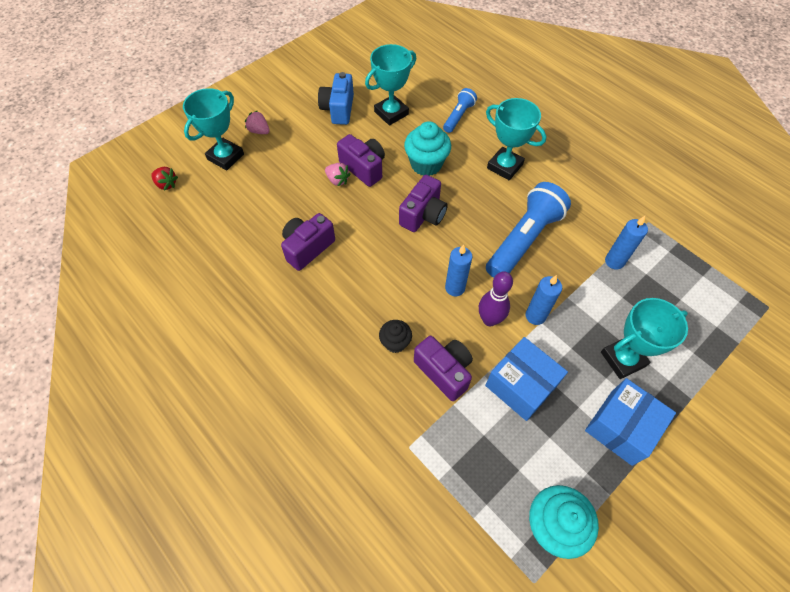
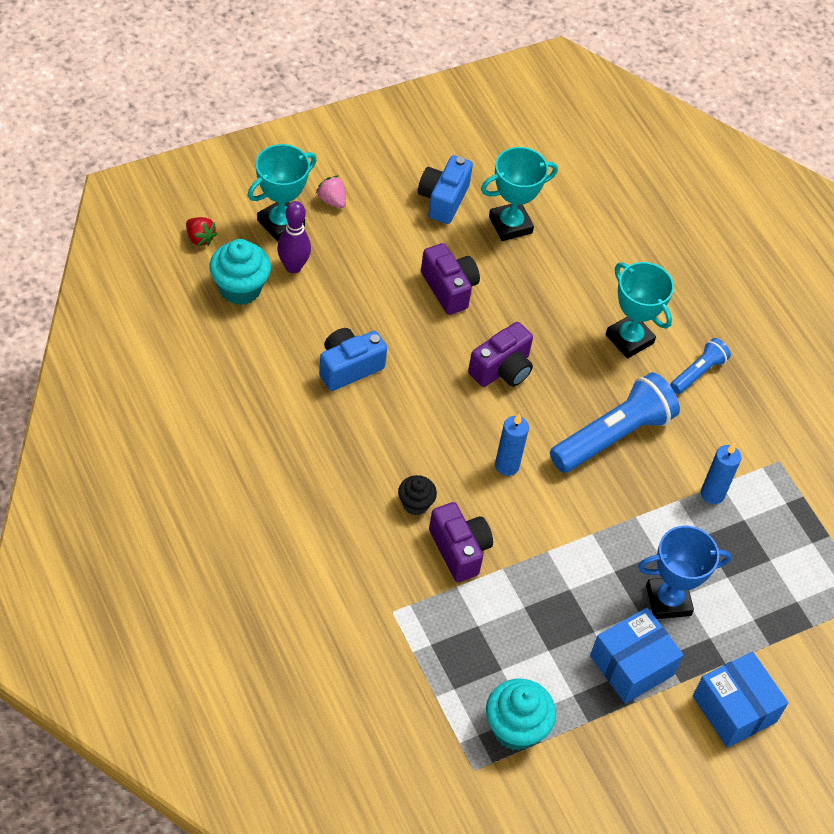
camera: 10 degrees right, 5 degrees down
purple camera [281,213,335,271] -> blue camera [319,328,387,391]
pink strawberry [325,163,350,186] -> none
turquoise cupcake [404,121,451,176] -> turquoise cupcake moved to [209,239,271,305]
blue flashlight [443,88,477,133] -> blue flashlight moved to [670,338,731,394]
purple bowling pin [479,271,513,326] -> purple bowling pin moved to [277,201,311,273]
blue box [485,337,568,421] -> blue box moved to [693,651,788,748]
blue candle [526,275,562,325] -> none
turquoise trophy [601,298,688,379] -> blue trophy [638,526,731,619]

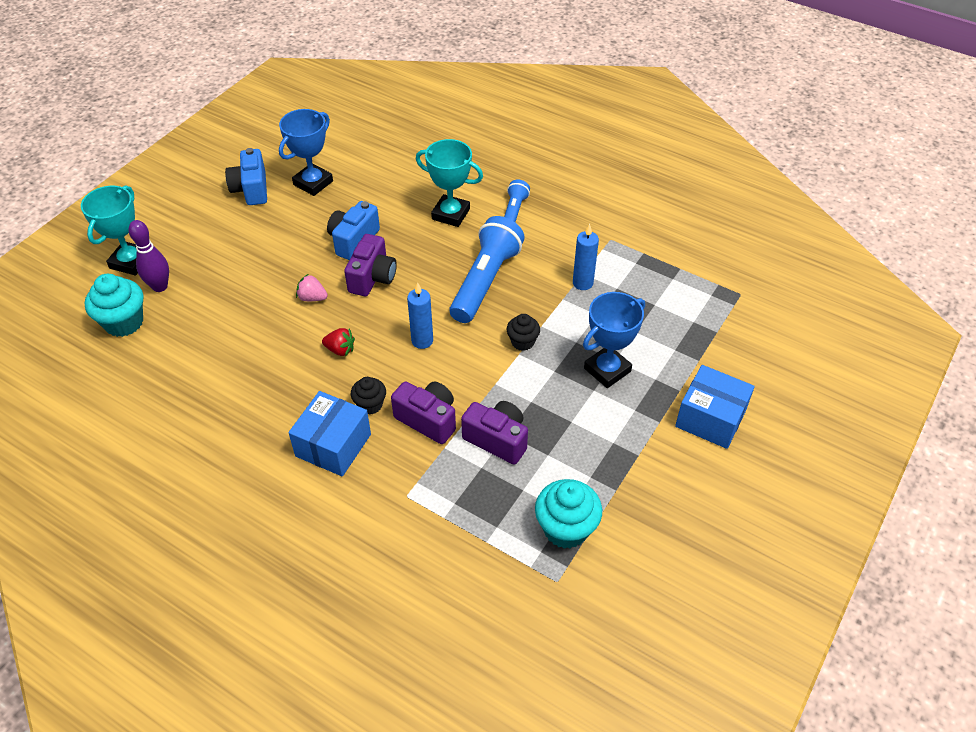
camera: 25 degrees left, 5 degrees down
red strawberry [186,217,217,246] -> red strawberry moved to [322,328,355,356]
pink strawberry [316,176,346,208] -> pink strawberry moved to [296,274,328,301]
blue camera [319,328,387,391] -> blue camera moved to [327,201,380,260]
purple camera [421,243,480,315] -> purple camera moved to [461,401,528,465]
turquoise trophy [481,147,558,241] -> blue trophy [279,109,333,196]
blue box [590,607,683,703] -> blue box moved to [288,391,371,476]
none -> black cupcake [507,314,540,351]

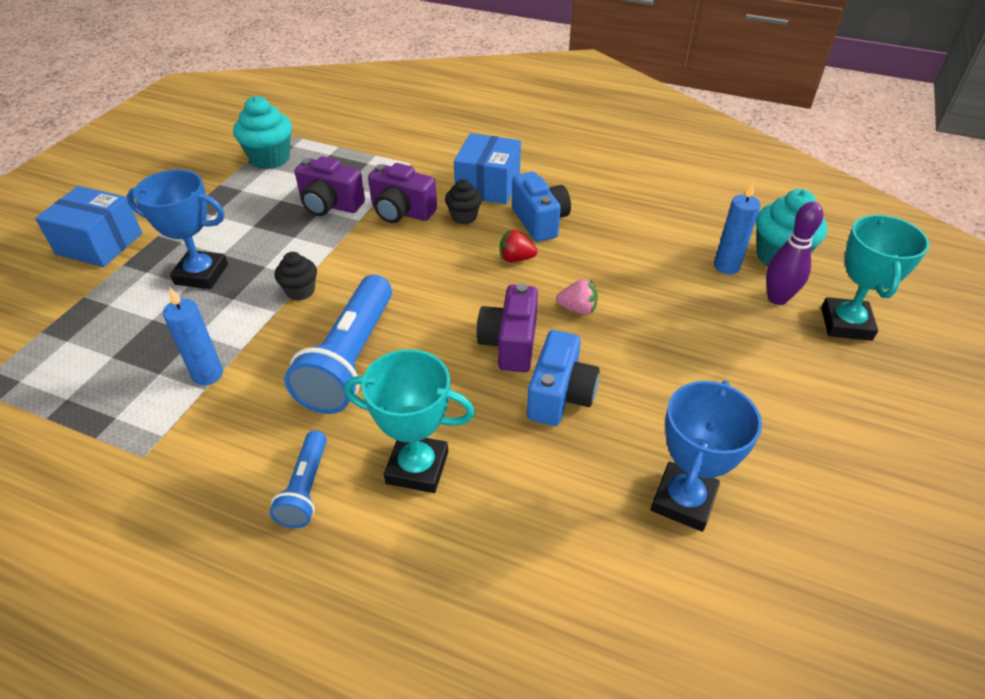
camera: 170 degrees right, 5 degrees down
blue camera [225,148,267,205] -> blue camera moved to [512,172,571,242]
blue candle [407,282,433,349] -> blue candle moved to [714,181,761,274]
blue trophy [583,292,645,388] -> blue trophy turned 60 degrees clockwise [127,169,228,289]

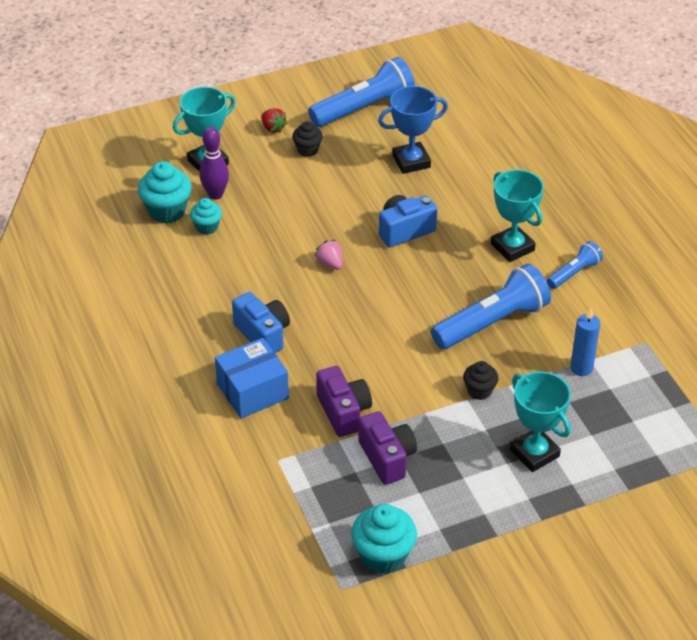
camera: 135 degrees left, 0 degrees up
blue box [35,186,142,267] -> none
blue trophy [127,169,228,289] -> turquoise trophy [510,372,571,472]
black cupcake [445,179,482,224] -> black cupcake moved to [292,121,323,157]
purple camera [477,284,538,372] -> none
red strawberry [500,230,538,262] -> red strawberry moved to [261,108,287,133]
blue camera [512,172,571,242] -> blue camera turned 120 degrees clockwise [232,292,290,353]
blue candle [714,181,761,274] -> turquoise cupcake [190,198,222,235]
none -> blue flashlight [308,57,415,127]

